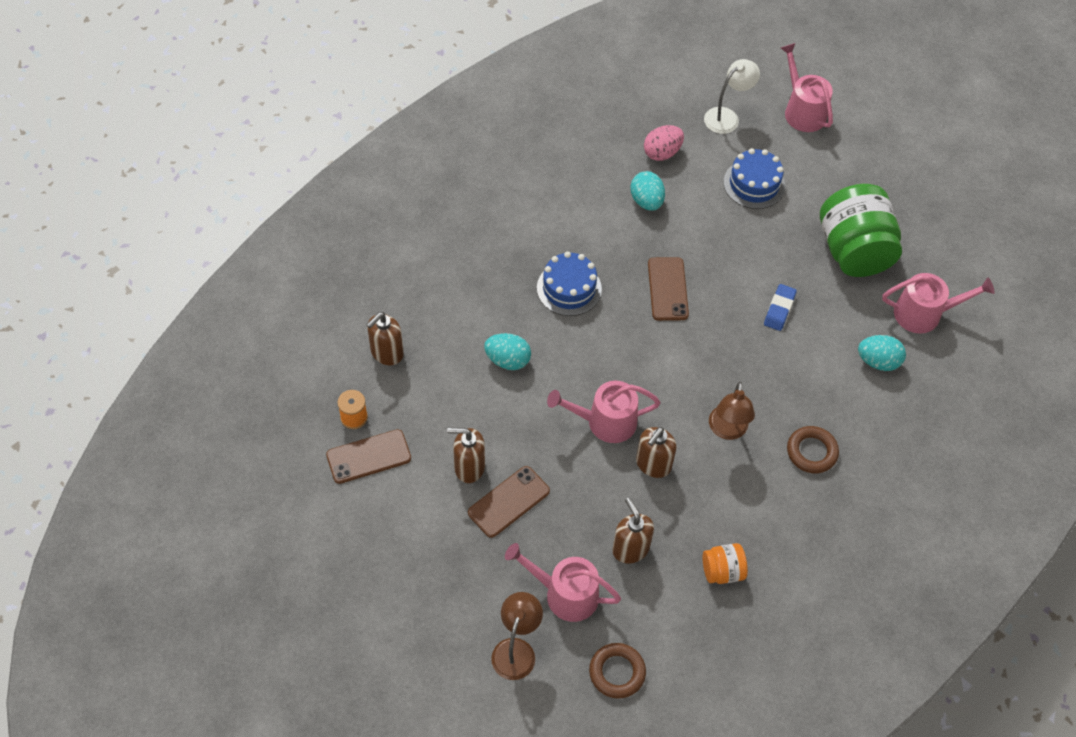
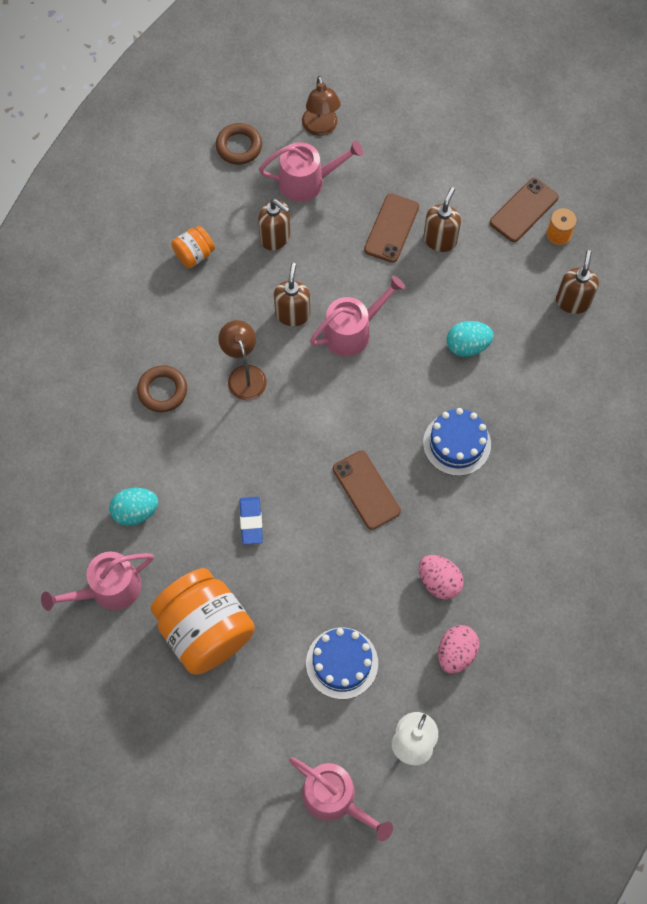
camera: 155 degrees right, 10 degrees up
brown soap dispenser [447,428,485,483] -> brown soap dispenser turned 45 degrees counterclockwise [423,187,461,252]
turquoise egg [630,171,665,211] -> pink egg [419,555,463,600]
green jar [820,184,902,277] -> orange jar [151,568,255,675]

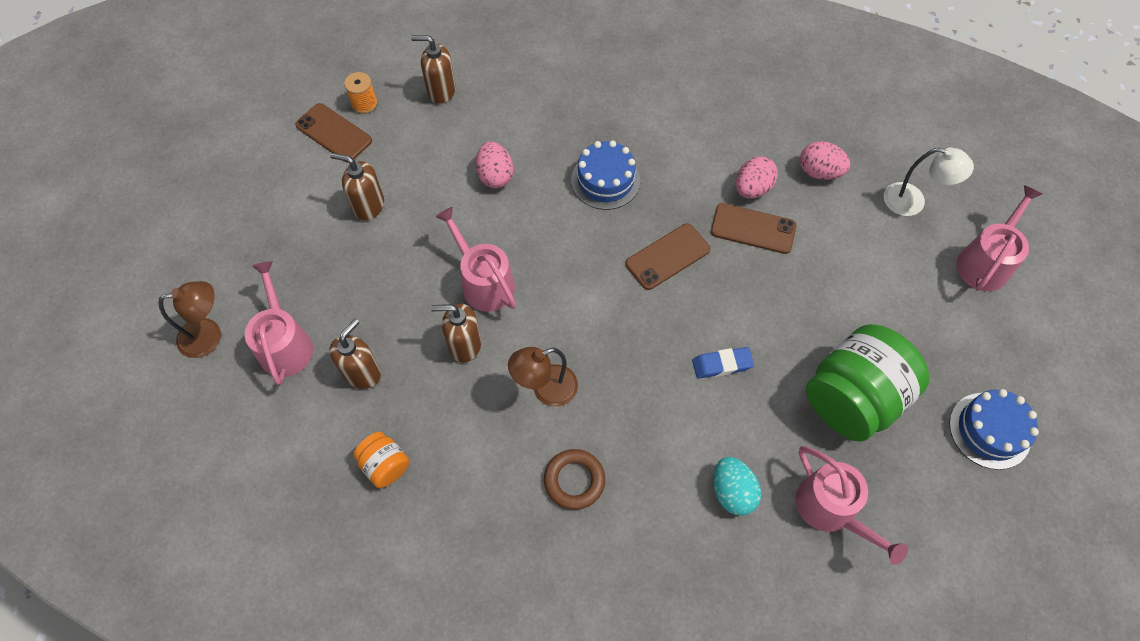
camera: 95 degrees left, 5 degrees down
orange jar [151,568,255,675] -> green jar [806,324,929,442]
brown ring [216,123,262,165] -> none
blue cake [306,628,378,699] -> blue cake moved to [949,389,1039,470]
brown phone [364,194,419,263] -> brown phone moved to [711,203,796,254]
turquoise egg [447,321,494,357] -> pink egg [476,142,513,188]

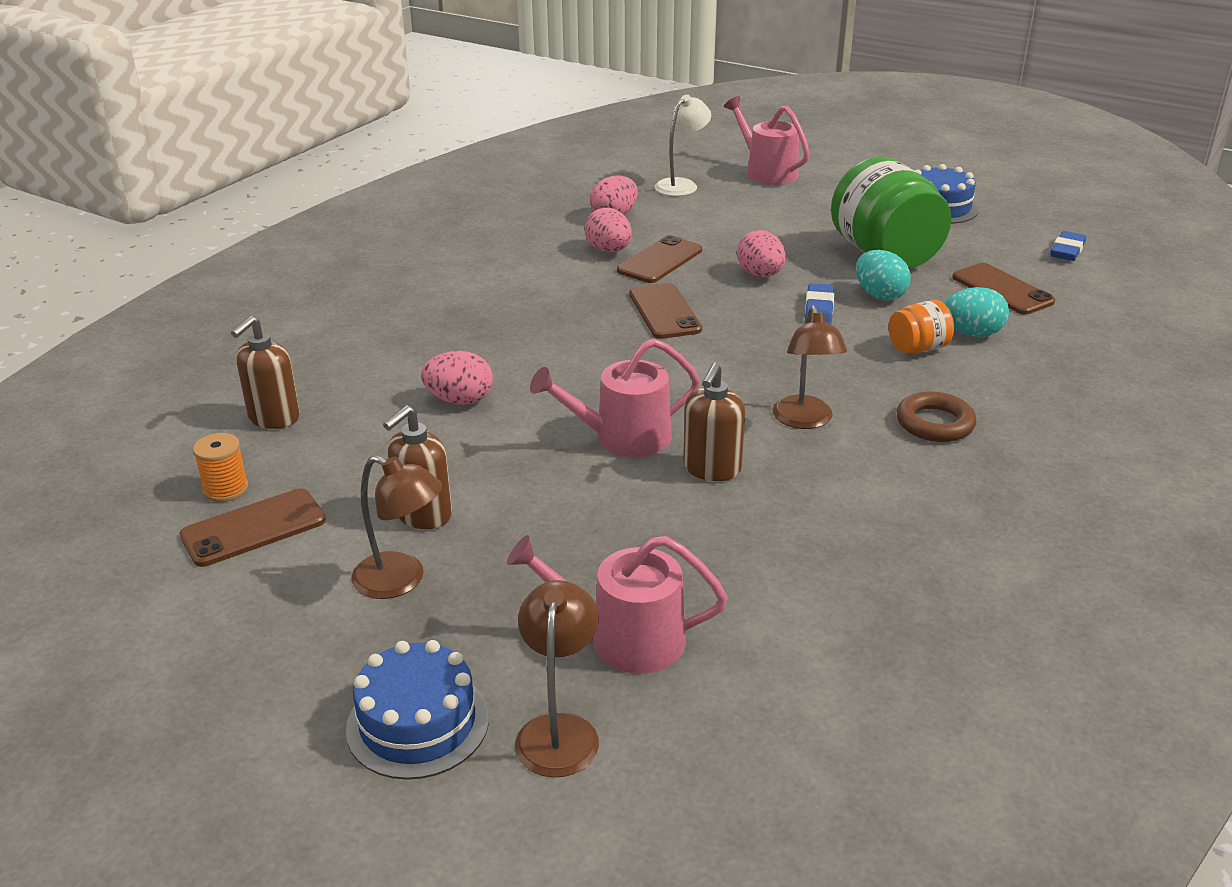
camera: 70 degrees left, 30 degrees down
brown soap dispenser [330,319,381,389] -> none
orange jar [353,432,409,488] -> orange jar moved to [889,300,954,353]
blue cake [571,140,640,210] -> blue cake moved to [346,640,489,780]
pink watering can [796,446,908,565] -> brown phone [952,263,1055,315]
none -> brown lamp [351,455,442,599]
none -> pink egg [737,230,786,277]
none -> turquoise egg [856,250,911,301]
none -> blue eraser [1051,231,1086,261]

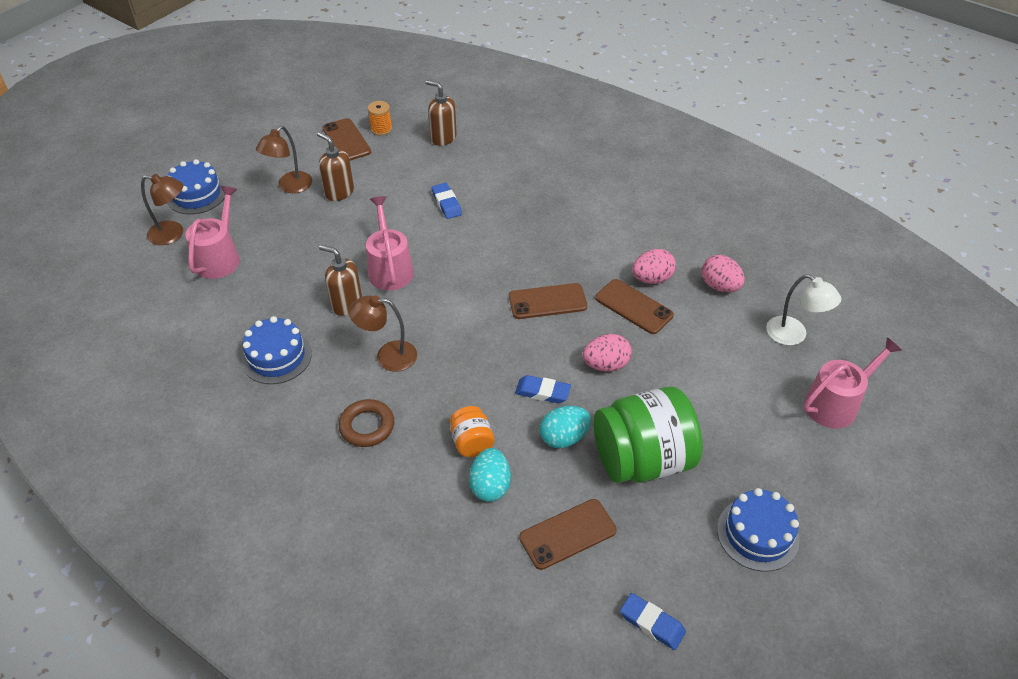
camera: 95 degrees right, 15 degrees up
pink egg [421,351,493,405] -> blue eraser [432,183,462,219]
none -> blue cake [241,316,312,384]

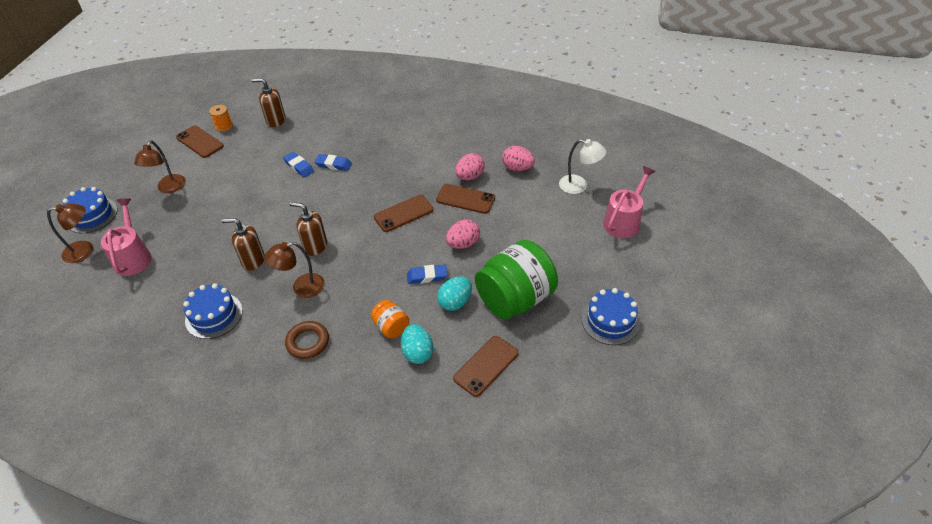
camera: 20 degrees left, 0 degrees up
brown soap dispenser [317,132,354,201] -> brown soap dispenser moved to [290,202,327,256]
pink watering can [366,196,414,291] -> none
blue eraser [620,593,686,650] -> blue eraser moved to [315,154,352,171]

